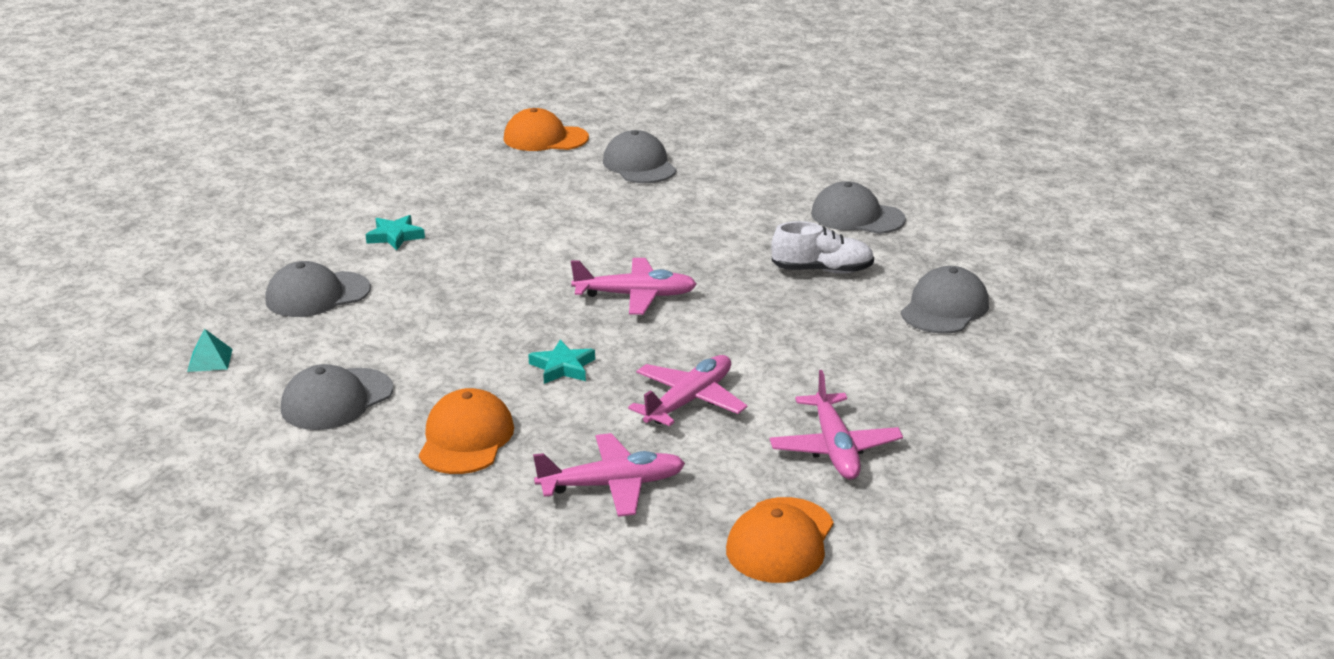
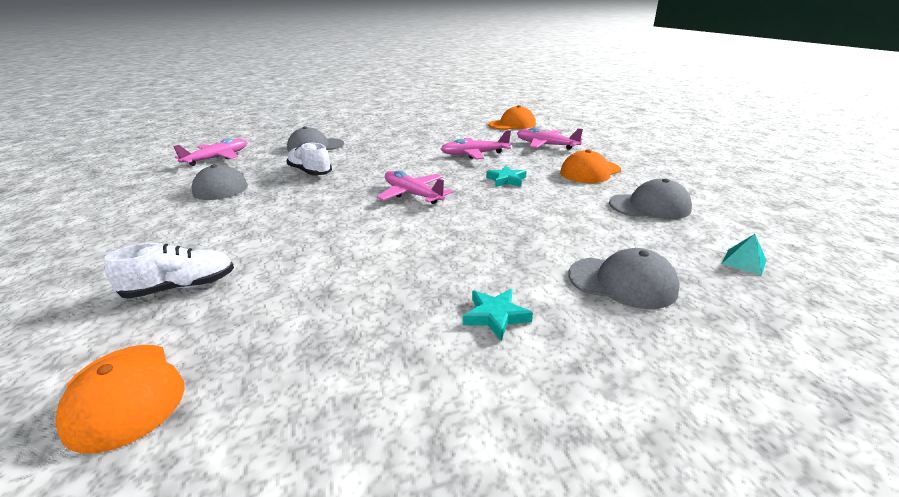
camera: 135 degrees left, 0 degrees up
grey cap [603,130,677,183] -> white shoe [104,242,234,299]
pink plane [770,370,903,480] -> pink plane moved to [173,138,247,166]

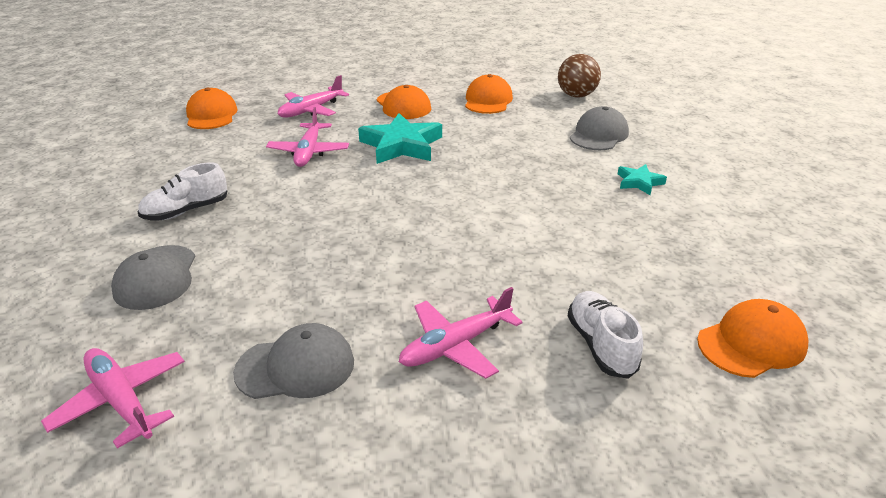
camera: 80 degrees left, 5 degrees up
white shoe [287,143,332,175] -> white shoe moved to [138,162,227,220]
pink plane [377,170,453,204] -> pink plane moved to [399,287,523,379]
turquoise star [486,165,527,187] -> turquoise star [358,113,442,164], size x1.93
grey cap [609,178,692,219] -> orange cap [465,74,513,114]
turquoise pyramid [722,234,766,275] -> brown ball [558,54,601,98]

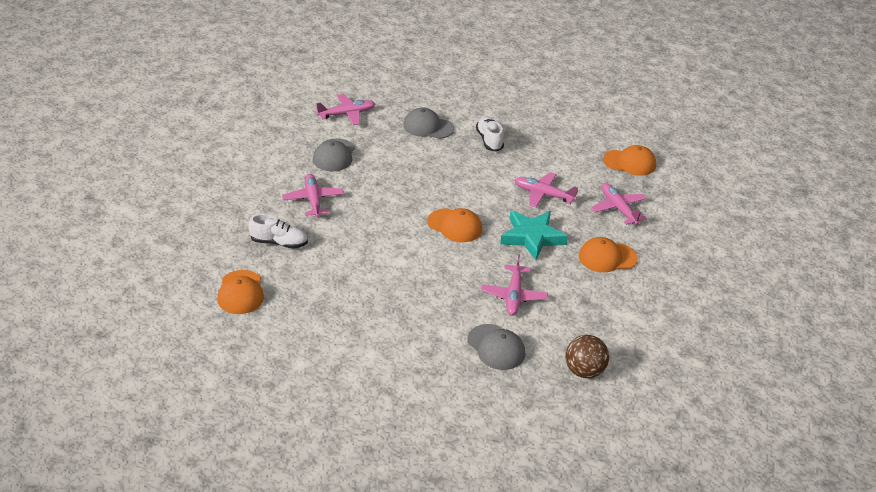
camera: 110 degrees right, 5 degrees up
orange cap [465,74,513,114] -> orange cap moved to [427,208,482,242]
turquoise star [618,164,667,195] -> none
none -> pink plane [481,254,548,315]

